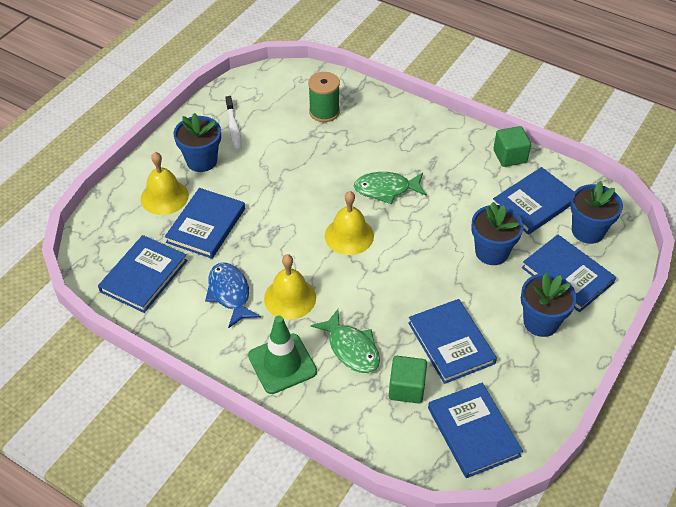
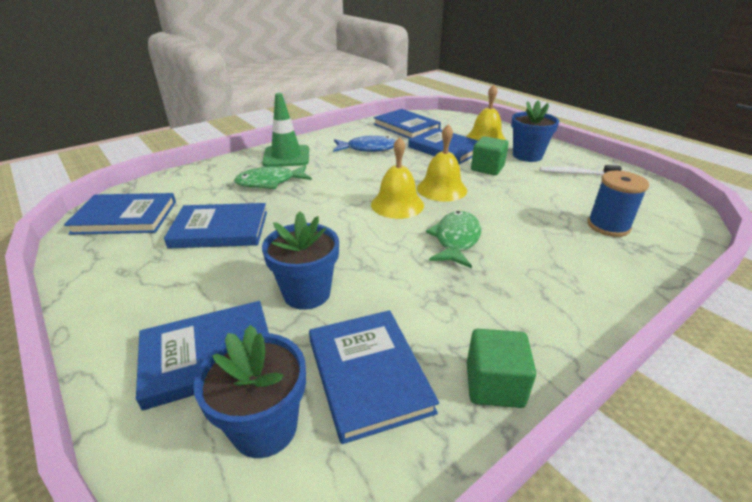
camera: 110 degrees right, 15 degrees down
yellow bell [264,254,316,320] -> yellow bell moved to [417,124,467,202]
green spool [308,72,340,122] -> blue spool [588,171,649,237]
green cube [389,356,427,404] -> green cube moved to [471,136,509,175]
blue flower pot [521,273,577,337] -> none

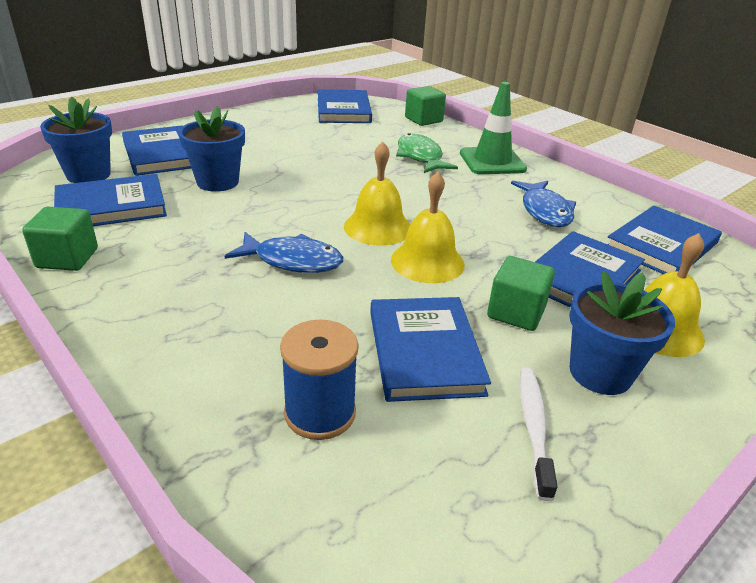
camera: 85 degrees right, 0 degrees up
blue book [164,203,267,248] -> blue book moved to [370,297,491,402]
green fish [426,211,481,268] -> blue fish [225,232,343,273]
none -> green cube [405,86,446,126]

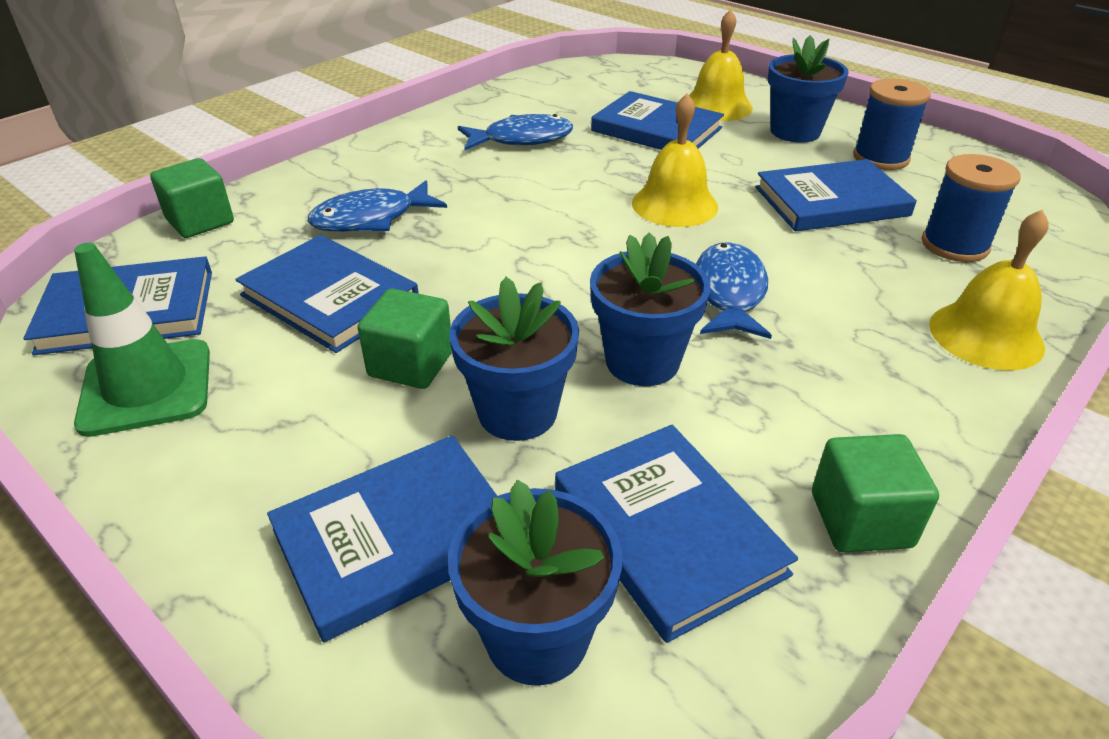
camera: 95 degrees left, 5 degrees up
yellow bell [344,141,410,245] -> yellow bell moved to [929,210,1049,370]
green fish [396,133,458,173] -> blue fish [308,180,447,232]
green traffic cone [460,82,527,174] -> green traffic cone moved to [74,243,210,437]
green cube [487,256,555,331] -> green cube moved to [358,288,452,389]
white toothbrush [520,368,558,501] -> blue spool [853,78,931,170]
blue book [608,205,722,274] -> blue book moved to [236,235,419,353]
none -> blue flower pot [590,232,710,386]

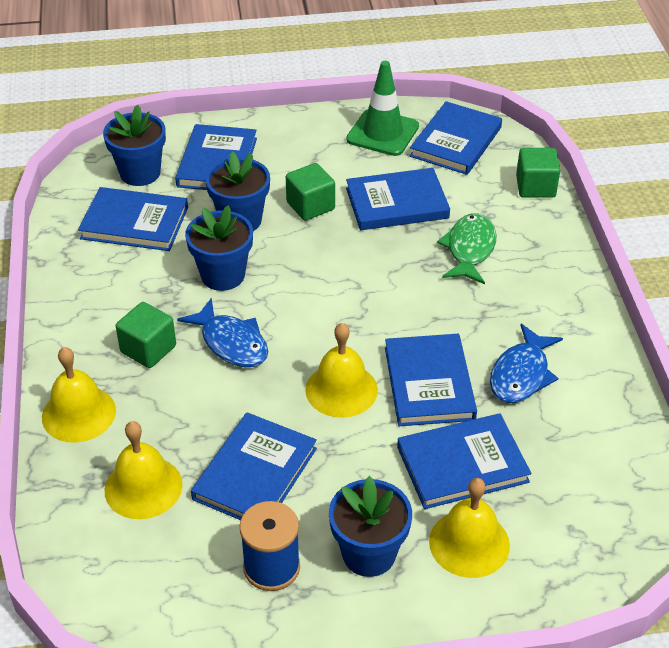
camera: 130 degrees right, 5 degrees up
blue fish [308,180,447,232] -> green fish [437,213,497,284]
green cube [812,434,939,552] -> green cube moved to [116,302,176,368]
blue spool [922,154,1021,262] -> yellow bell [105,421,182,519]
none -> blue book [385,334,477,426]

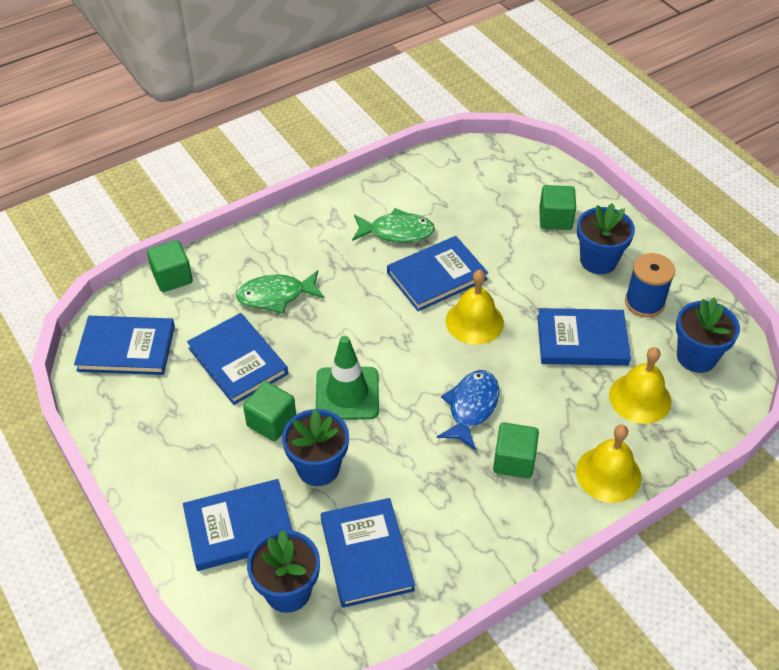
camera: 115 degrees left, 5 degrees up
blue flower pot [185,205,253,291] -> blue flower pot moved to [676,298,740,373]
green traffic cone [347,61,419,156] -> green traffic cone moved to [316,336,379,420]
blue book [397,414,531,509] -> none
yellow bell [429,478,510,578] -> green cube [539,185,576,230]
blue fish [490,324,563,403] -> green fish [352,208,435,243]

